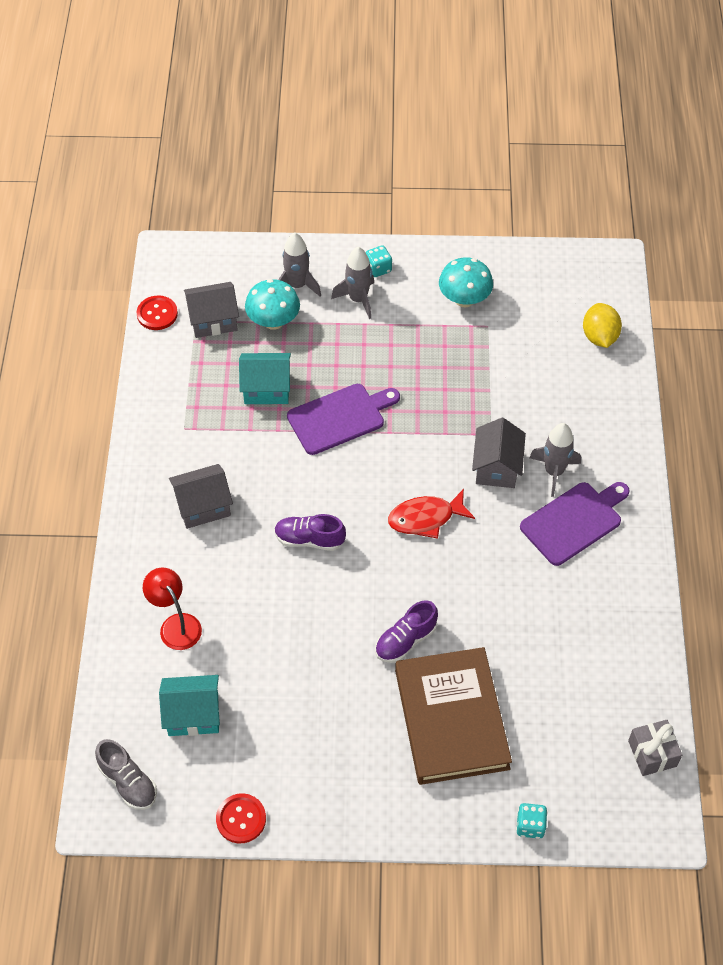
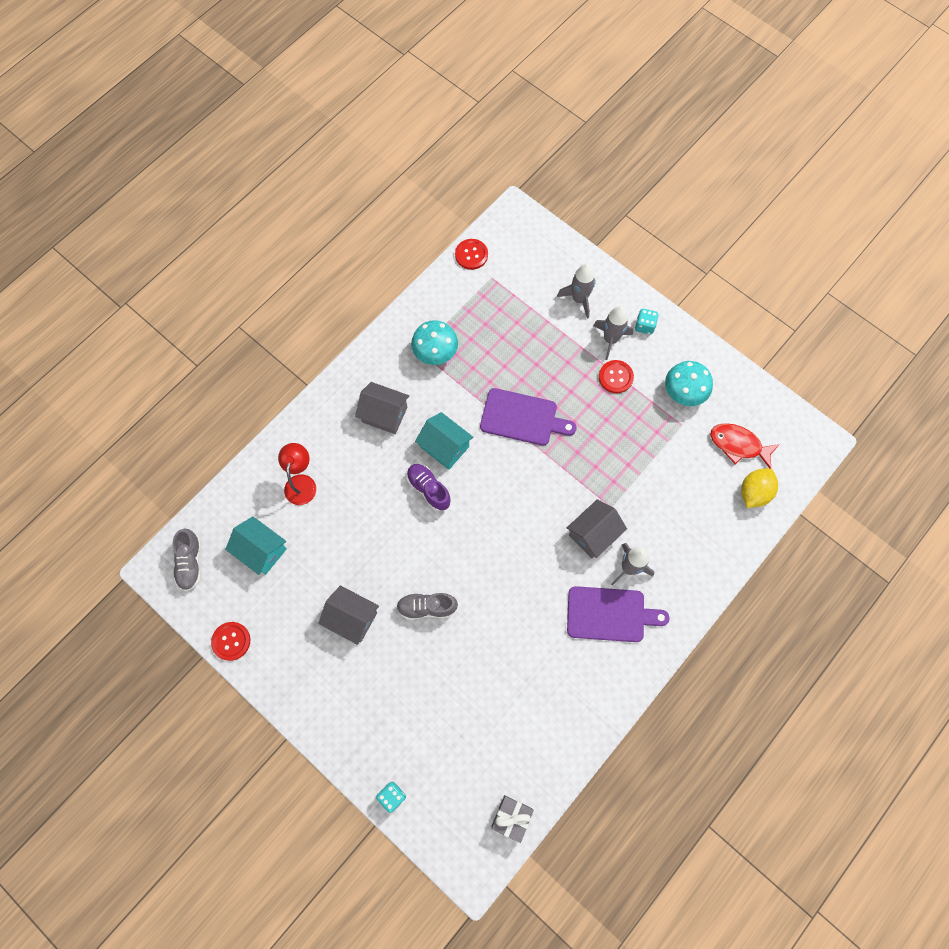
camera: 40 degrees right, 15 degrees up
grey house [184,282,239,338] -> grey house moved to [318,585,379,645]
turquoise house [239,353,291,404] -> turquoise house moved to [415,412,474,470]
turquoise mushroom [245,279,300,330] -> turquoise mushroom moved to [411,320,458,365]
purple shoe [375,600,438,663] -> grey shoe [396,593,458,620]
red fish [388,489,475,539] -> red fish moved to [710,423,780,469]
brown book [395,647,512,785] -> none
none -> red button [599,360,634,393]

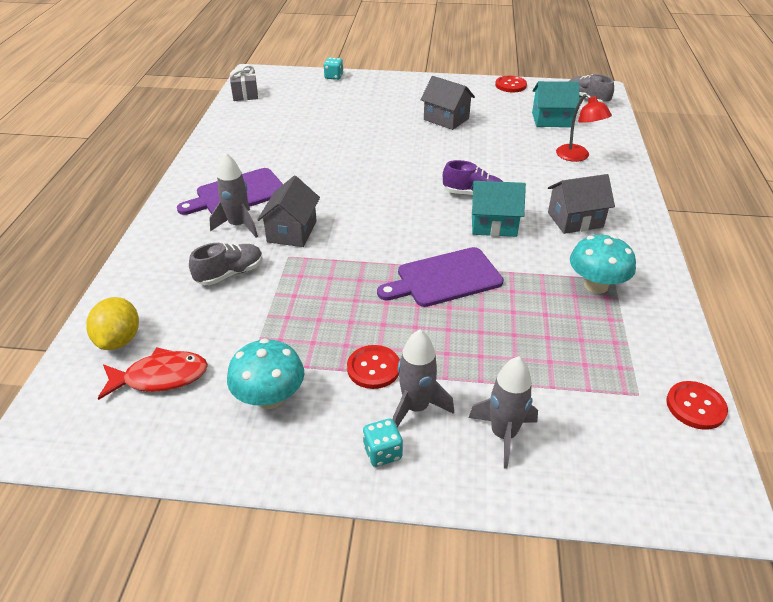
camera: 145 degrees right, 30 degrees down
grey house [318,585,379,645] -> grey house turned 45 degrees clockwise [420,76,475,130]
grey shoe [396,593,458,620] -> grey shoe moved to [189,243,263,285]

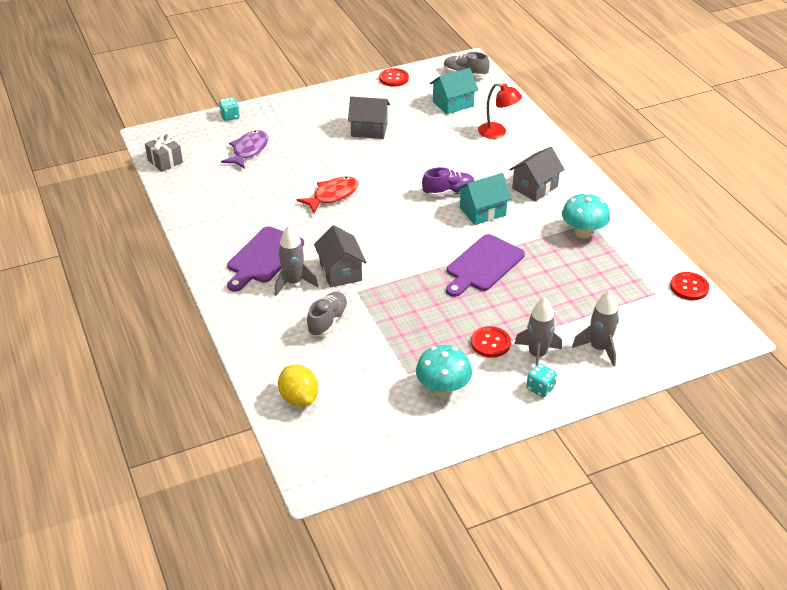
camera: 30 degrees left, 0 degrees up
red fish [98,347,208,400] -> red fish moved to [297,176,358,213]
none -> purple fish [221,130,268,169]

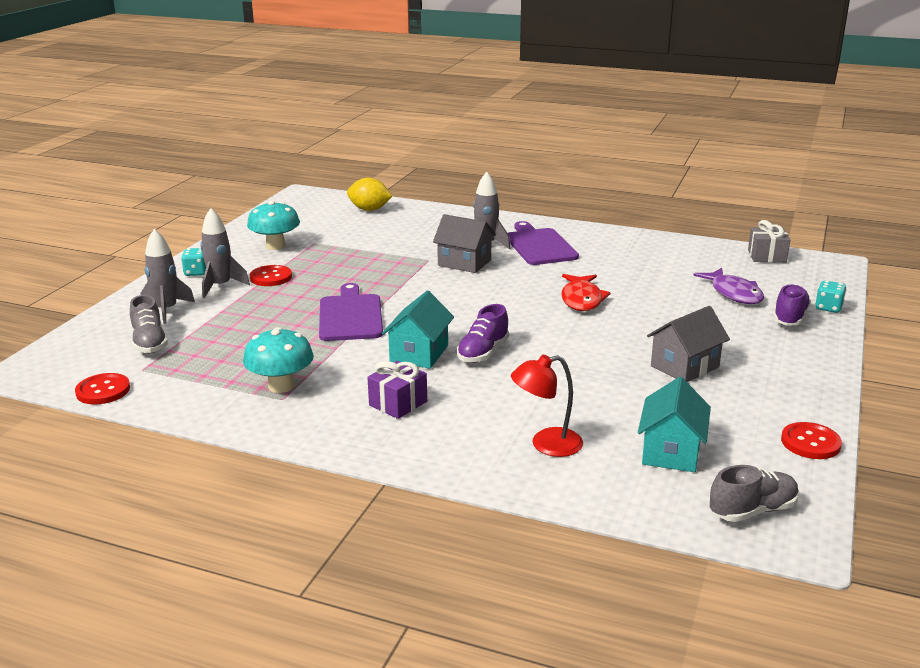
camera: 135 degrees right, 15 degrees down
grey shoe [307,292,348,336] -> grey shoe moved to [130,295,168,353]
grey house [509,147,565,201] -> purple gift [367,361,427,419]
none -> purple shoe [774,284,811,325]

